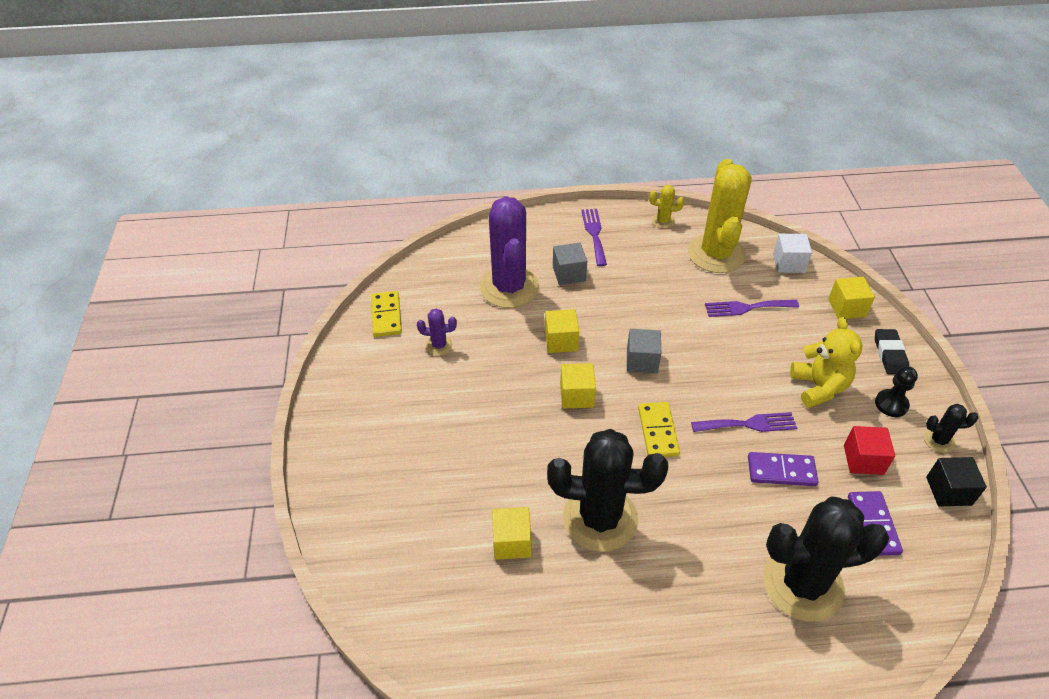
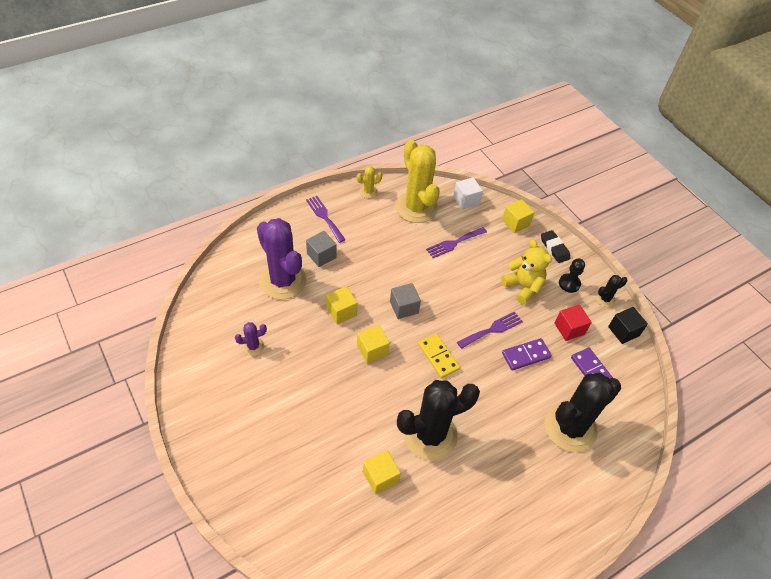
camera: 30 degrees left, 5 degrees up
yellow domino [371,291,402,337] -> none

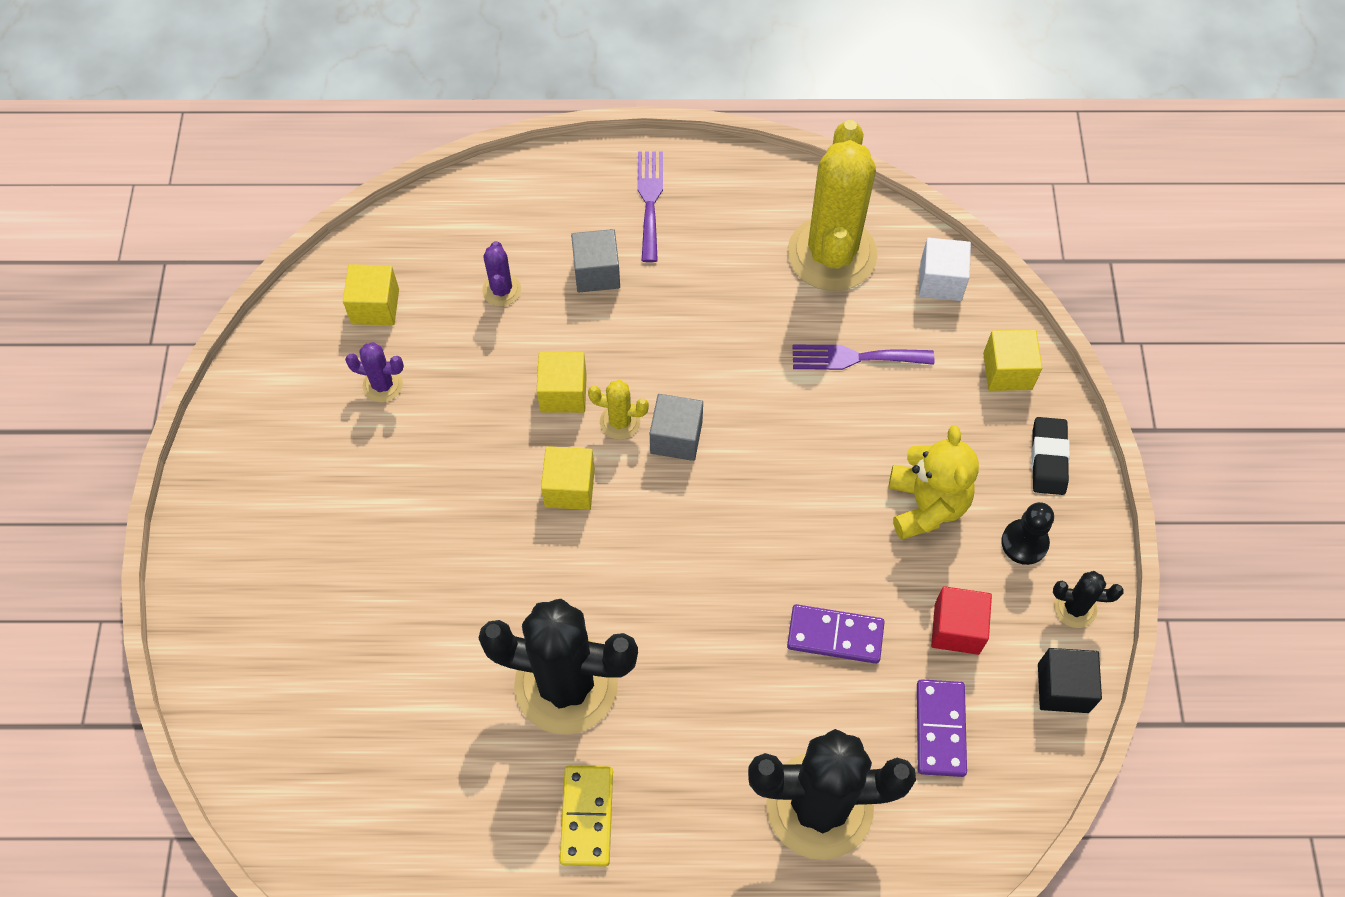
camera: 35 degrees right, 10 degrees up
purple cactus [257,218,307,300] -> purple cactus [482,241,521,306], size x0.43
yellow cactus [357,166,382,198] -> yellow cactus moved to [588,380,649,440]
yellow cube [363,450,401,495] -> yellow cube moved to [343,264,399,325]
yellow domino [418,333,460,378] -> yellow domino moved to [560,766,613,867]
purple fork [457,311,523,349] -> none

